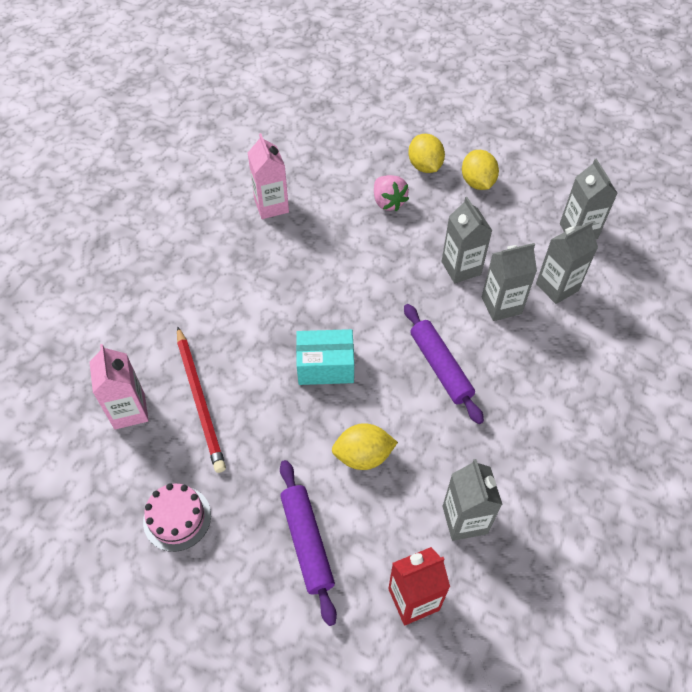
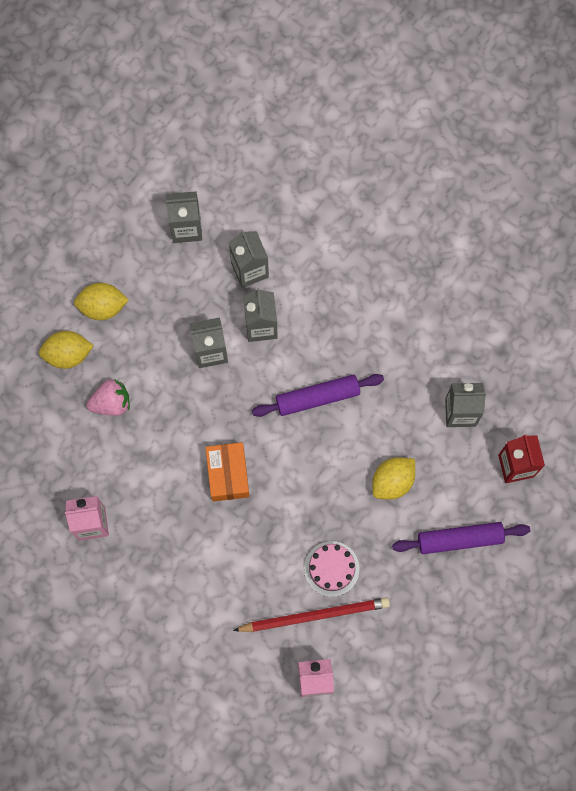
camera: 80 degrees left, 20 degrees up
pink cake [143,483,211,552] -> pink cake moved to [304,541,359,597]
turquoise box [296,329,354,385] -> none
yellow lemon [332,423,398,470] -> yellow lemon turned 45 degrees clockwise [372,457,415,500]
none -> orange box [205,442,249,502]

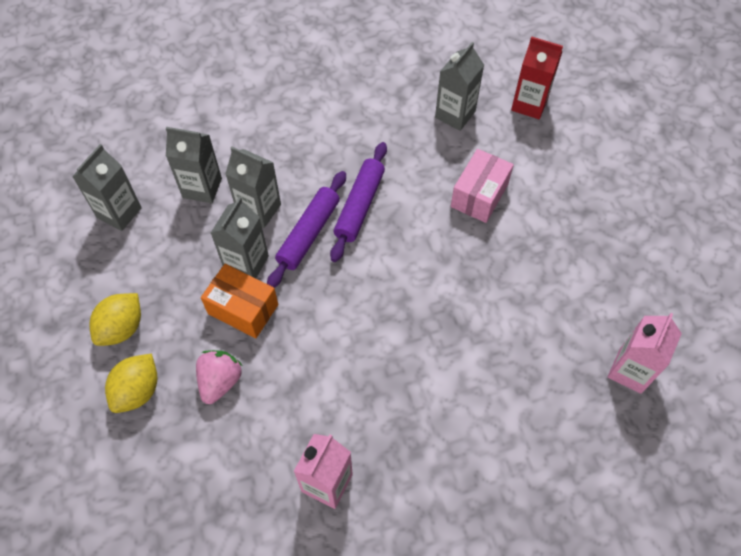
camera: 55 degrees left, 15 degrees down
orange box [205,442,249,502] -> orange box moved to [201,264,278,338]
red pencil [233,597,390,632] -> none
pink cake [304,541,359,597] -> none
yellow lemon [372,457,415,500] -> pink box [451,149,514,223]
purple rolling pin [392,522,530,554] -> purple rolling pin moved to [267,171,346,288]

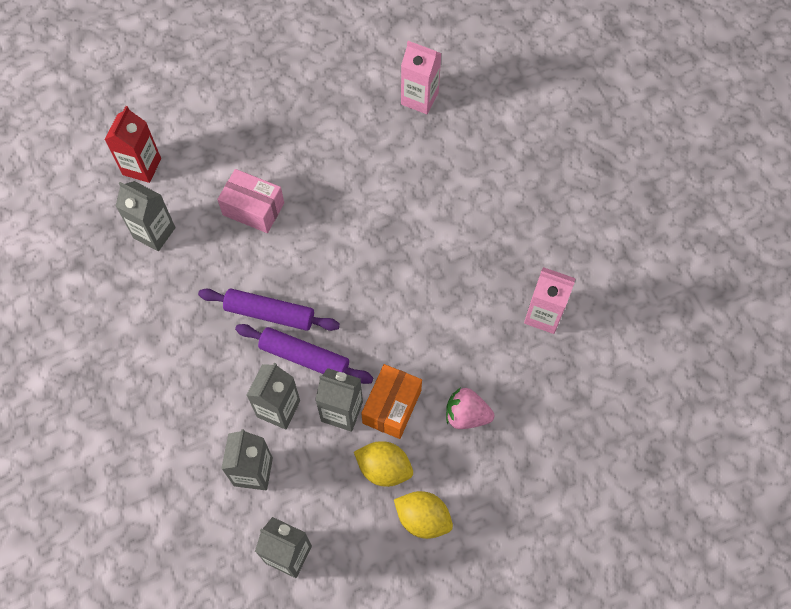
camera: 95 degrees left, 5 degrees up
yellow lemon [105,354,157,413] -> yellow lemon moved to [354,441,413,487]

